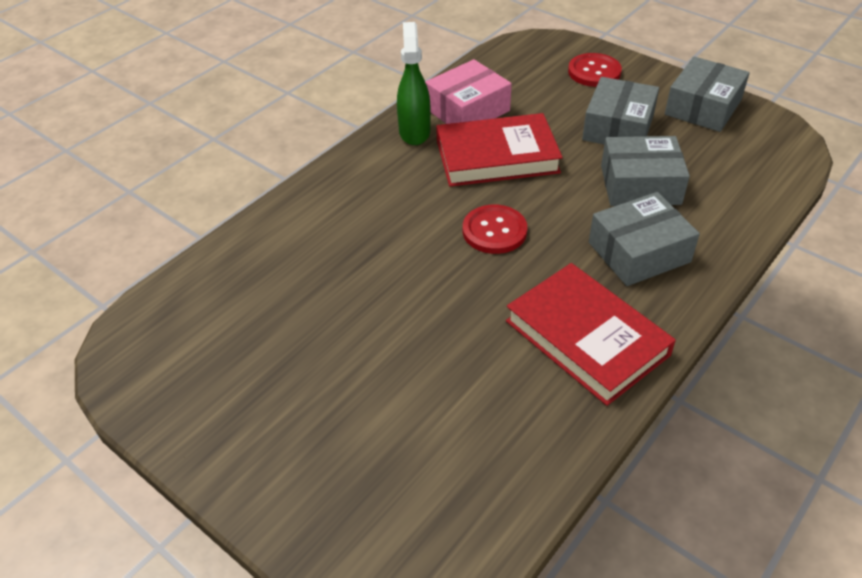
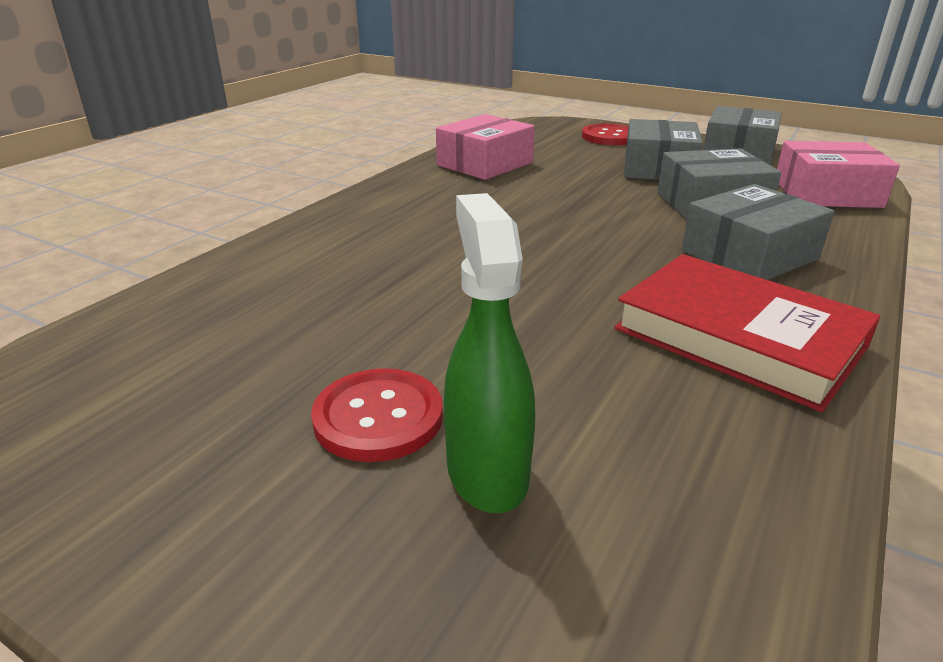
camera: 10 degrees left, 15 degrees down
green spray bottle [397,22,431,145] -> green spray bottle moved to [444,193,535,513]
red book [436,113,563,187] -> none
red button [463,205,527,254] -> red button moved to [311,368,443,462]
none -> pink box [777,141,900,208]

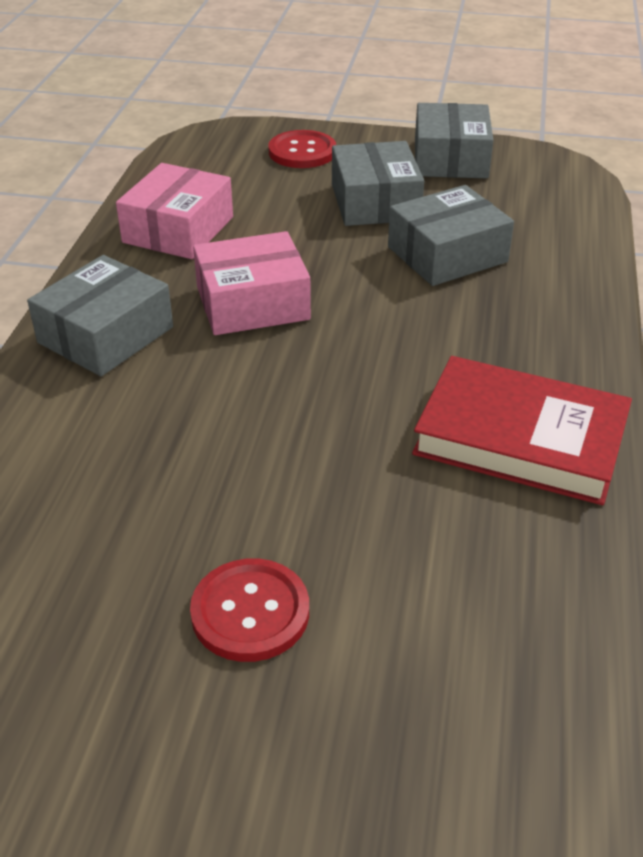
camera: 20 degrees left, 10 degrees up
green spray bottle [444,193,535,513] -> none
grey box [682,184,834,280] -> grey box moved to [27,255,173,376]
pink box [777,141,900,208] -> pink box moved to [193,231,311,335]

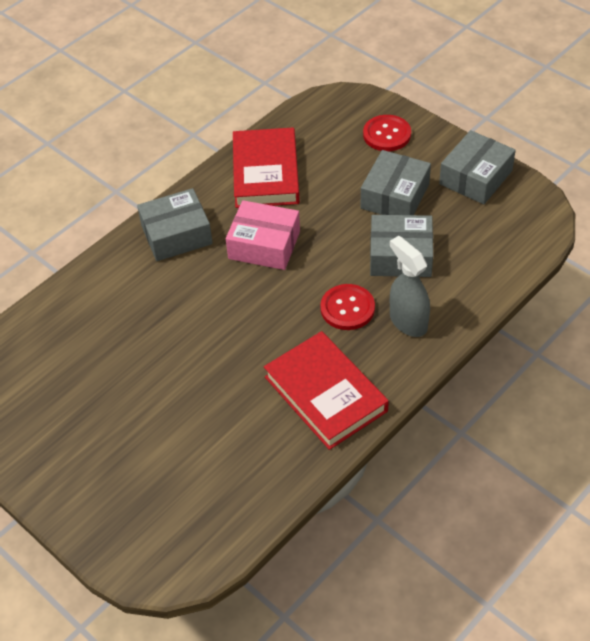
camera: 35 degrees right, 10 degrees up
pink box [116,163,233,259] -> red book [233,128,300,208]
red button [190,558,309,662] -> red button moved to [320,284,375,330]
none -> grey spray bottle [390,236,430,337]

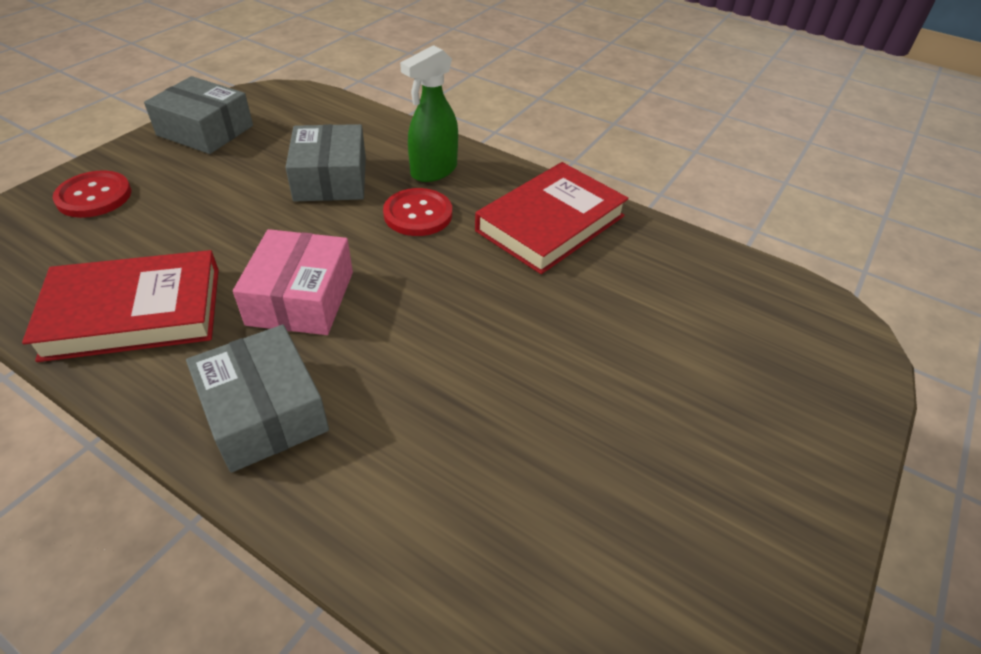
camera: 105 degrees left, 5 degrees down
grey box [361,150,431,215] -> none
grey spray bottle [390,236,430,337] -> green spray bottle [400,45,458,182]

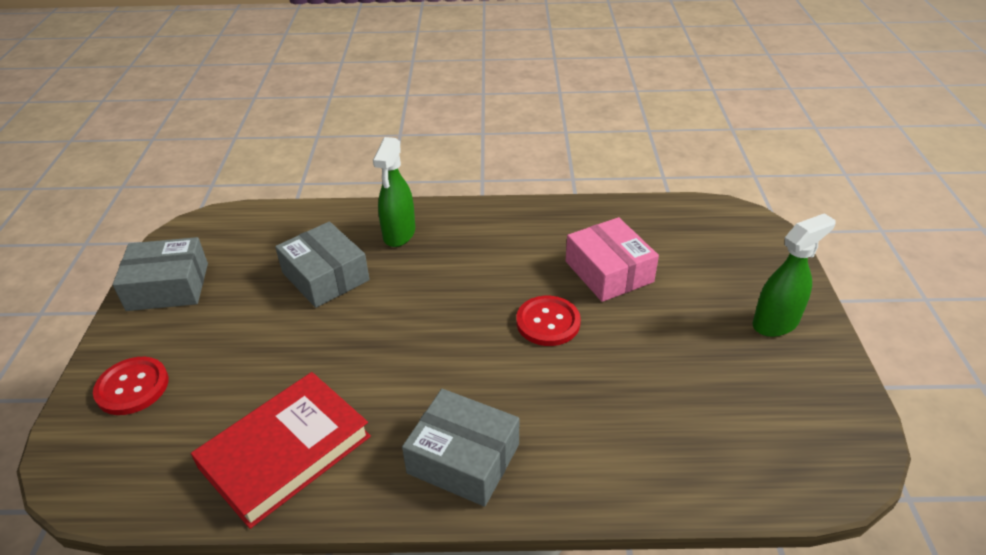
camera: 30 degrees left, 5 degrees down
pink box [233,229,353,335] -> pink box moved to [566,217,659,302]
red button [383,188,452,236] -> red button moved to [516,296,581,346]
red book [475,162,629,274] -> none
none -> green spray bottle [753,213,836,337]

